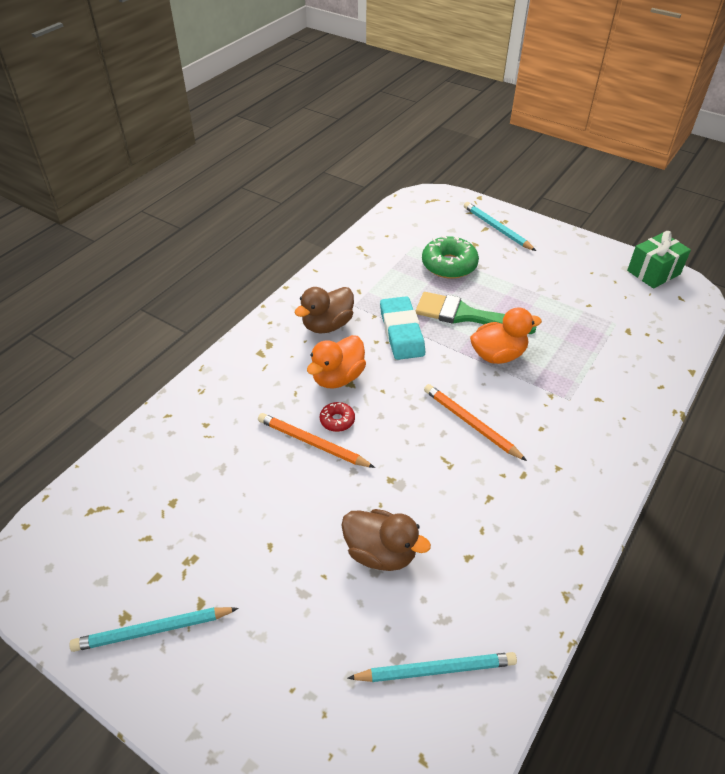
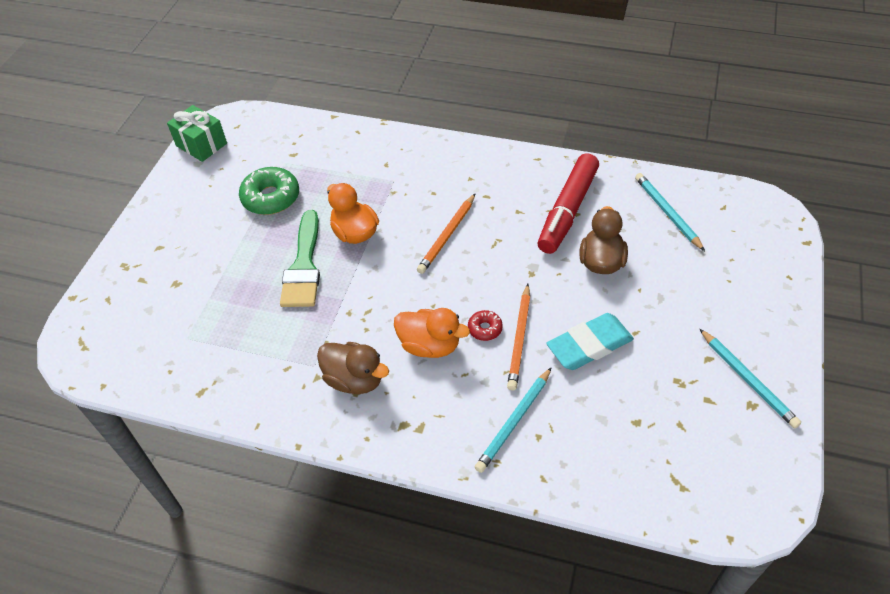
camera: 105 degrees left, 5 degrees up
turquoise eraser [380,296,425,360] -> turquoise eraser moved to [546,313,634,370]
green donut [422,236,479,279] -> green donut moved to [239,167,299,215]
turquoise pencil [464,202,536,251] -> turquoise pencil moved to [475,367,552,473]
none -> red marker [537,153,599,254]

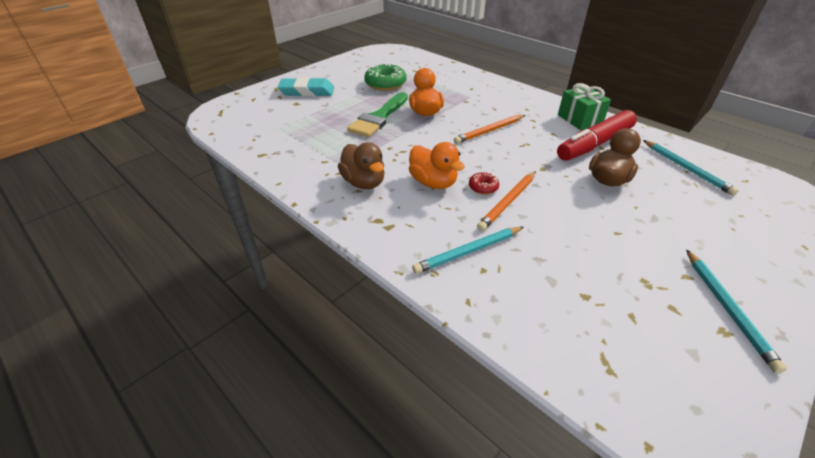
camera: 25 degrees right, 10 degrees down
green gift [167,105,227,162] -> green gift moved to [558,83,611,130]
turquoise eraser [546,313,634,370] -> turquoise eraser moved to [277,77,334,96]
turquoise pencil [635,173,705,251] -> turquoise pencil turned 150 degrees clockwise [643,140,739,196]

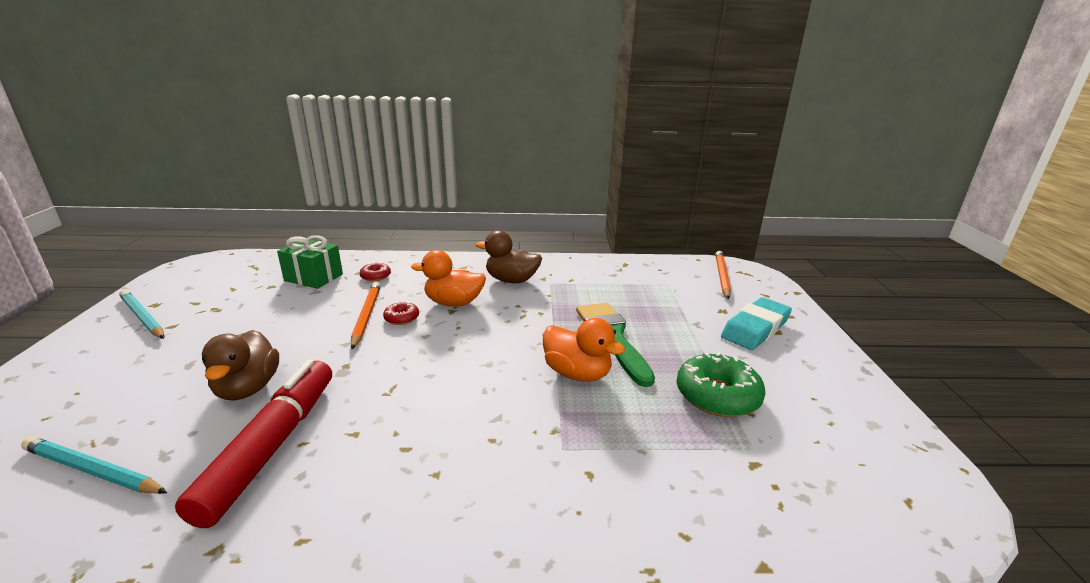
camera: 135 degrees right, 15 degrees down
turquoise pencil [412,227,524,274] -> red donut [360,262,391,281]
orange pencil [454,115,525,144] -> orange pencil moved to [715,251,731,299]
green gift [558,83,611,130] -> green gift moved to [277,235,343,289]

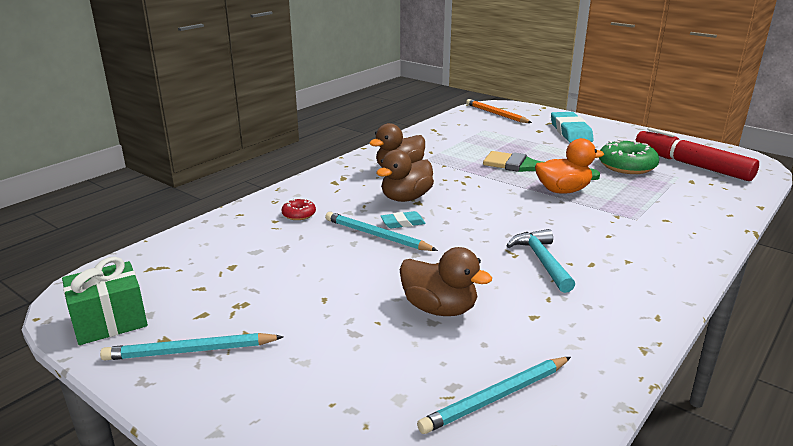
camera: 50 degrees left, 0 degrees up
red marker [175,360,332,528] -> red marker moved to [635,127,759,181]
green gift [277,235,343,289] -> green gift moved to [62,257,148,345]
orange pencil [351,282,381,349] -> turquoise pencil [325,212,438,251]
red donut [383,301,419,325] -> turquoise eraser [381,211,426,228]
orange duck [411,250,486,307] -> brown duck [376,150,434,202]
none -> turquoise hammer [506,229,575,293]

